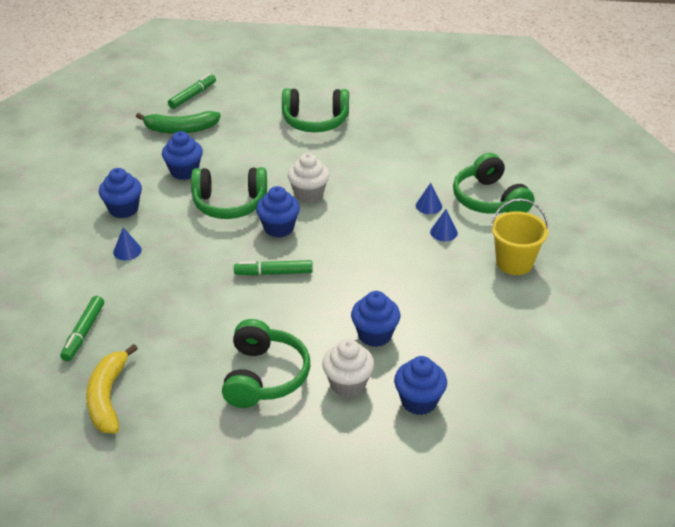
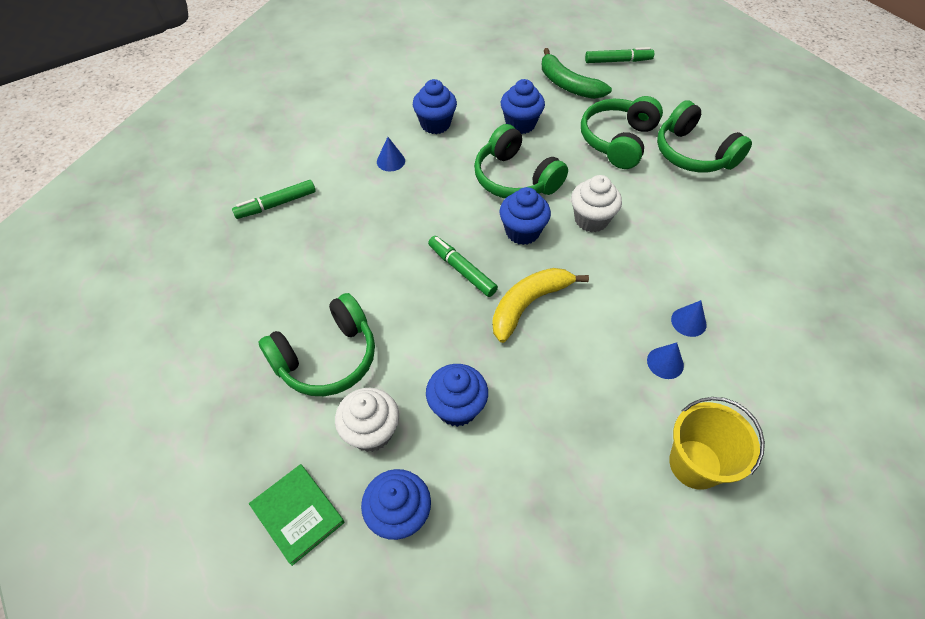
camera: 50 degrees right, 15 degrees up
yellow banana [86,344,138,433] -> yellow banana moved to [492,268,589,343]
green headphones [453,153,534,214] -> green headphones moved to [581,96,663,169]
none -> green book [249,464,344,566]

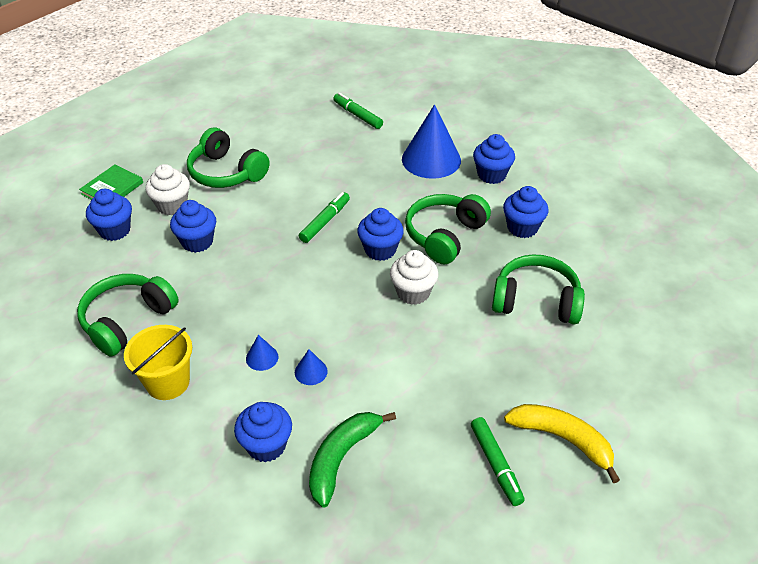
camera: 75 degrees right, 10 degrees down
blue cone [377,137,405,171] -> blue cone [402,104,461,179], size x2.32
yellow banana [492,268,589,343] -> yellow banana moved to [504,404,620,483]
green banana [542,48,612,99] -> green banana moved to [309,412,396,508]
green marker [585,47,654,63] -> green marker moved to [471,417,525,506]
green headphones [657,100,752,173] -> green headphones moved to [77,274,179,357]
none -> blue cupcake [234,402,292,462]

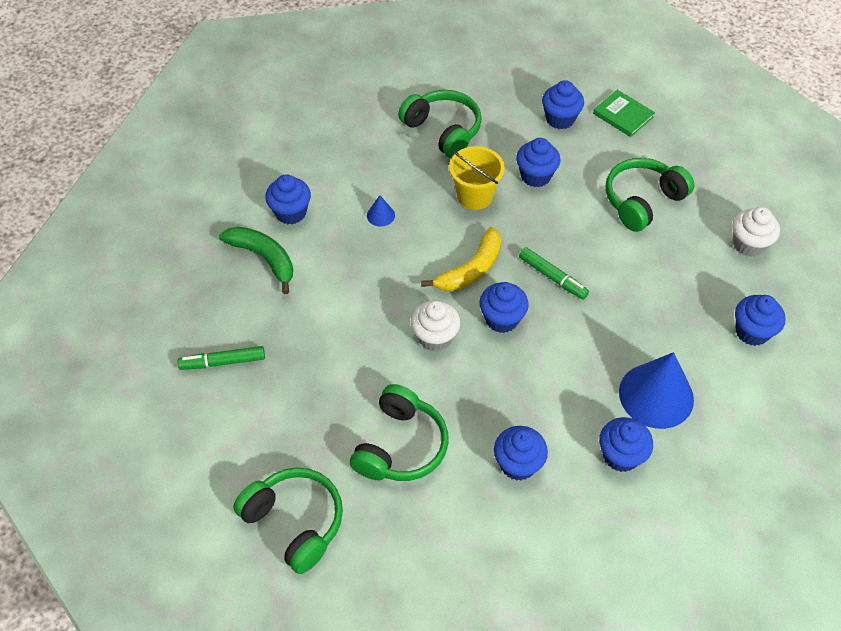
camera: 100 degrees right, 10 degrees up
yellow bucket [124,325,192,400] -> yellow bucket moved to [449,146,505,210]
white cupcake [145,164,190,215] -> white cupcake moved to [733,207,780,257]
blue cone [295,349,328,385] -> none
green marker [333,93,383,129] -> blue cupcake [735,295,786,346]
green headphones [405,194,491,264] -> green headphones moved to [233,467,343,574]
yellow banana [504,404,620,483] -> yellow banana moved to [421,227,501,291]

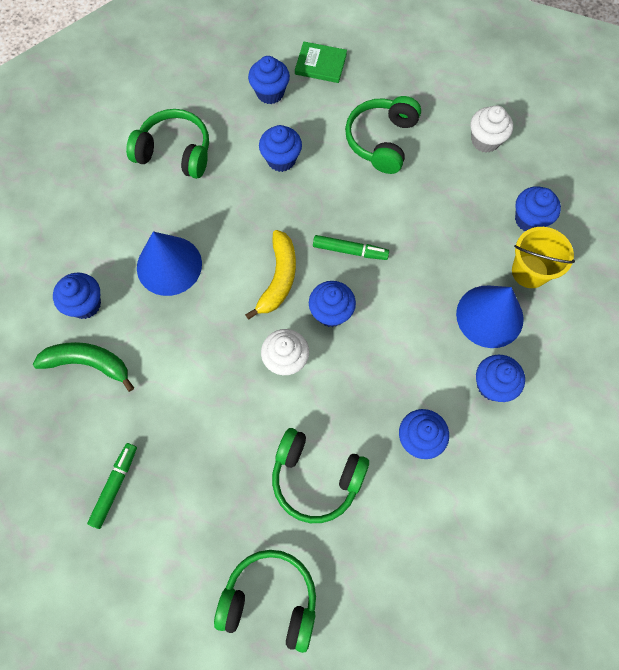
camera: 30 degrees left, 15 degrees up
green marker [178,346,265,370] -> green marker turned 150 degrees clockwise [87,443,137,529]
green headphones [350,384,449,481] -> green headphones turned 120 degrees clockwise [272,428,369,523]
blue cone [367,195,395,227] -> blue cone [137,231,202,296], size x2.32
yellow bucket [449,146,505,210] -> yellow bucket moved to [512,227,575,288]

